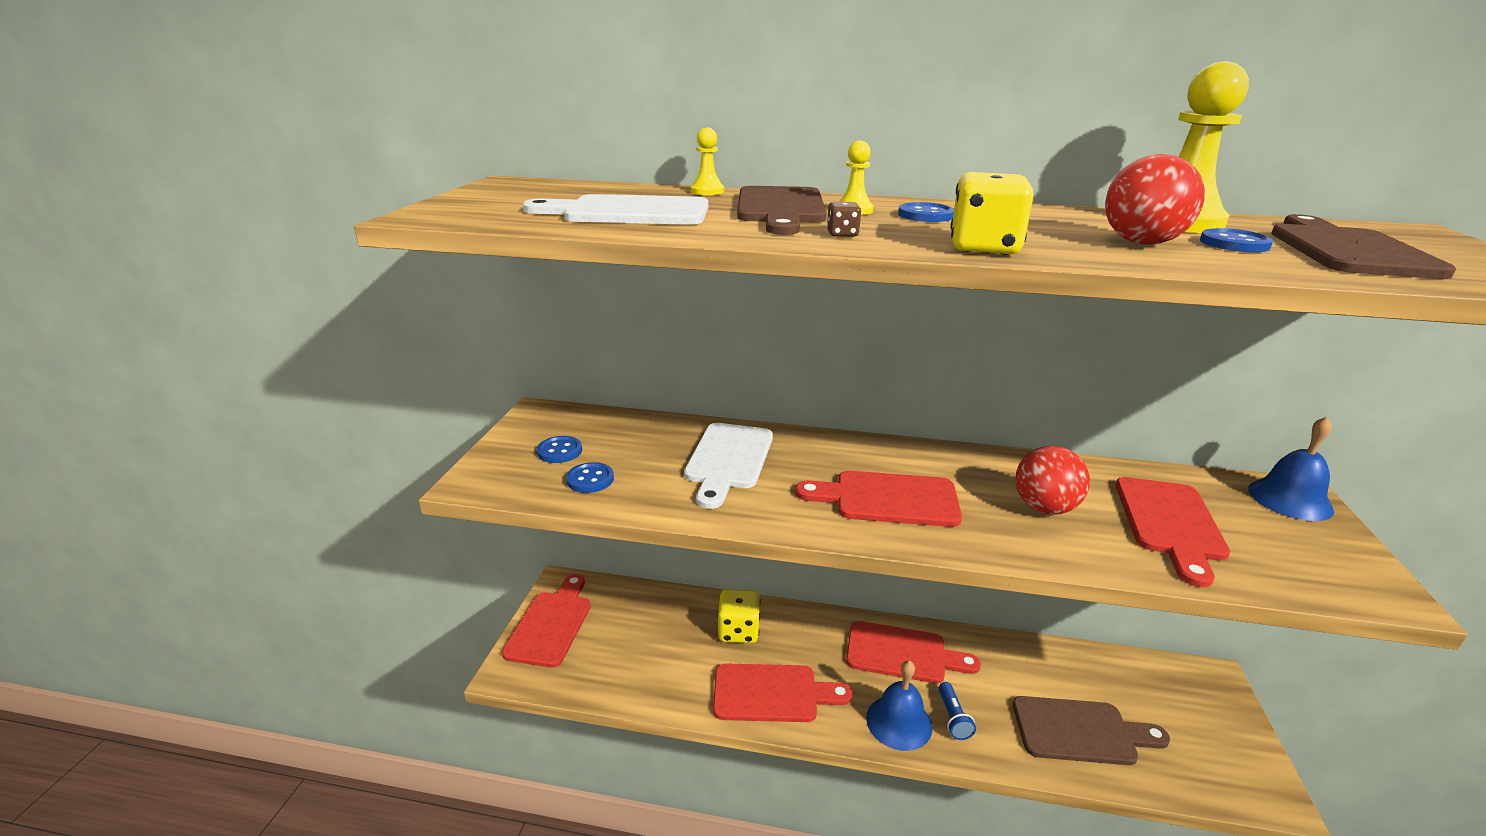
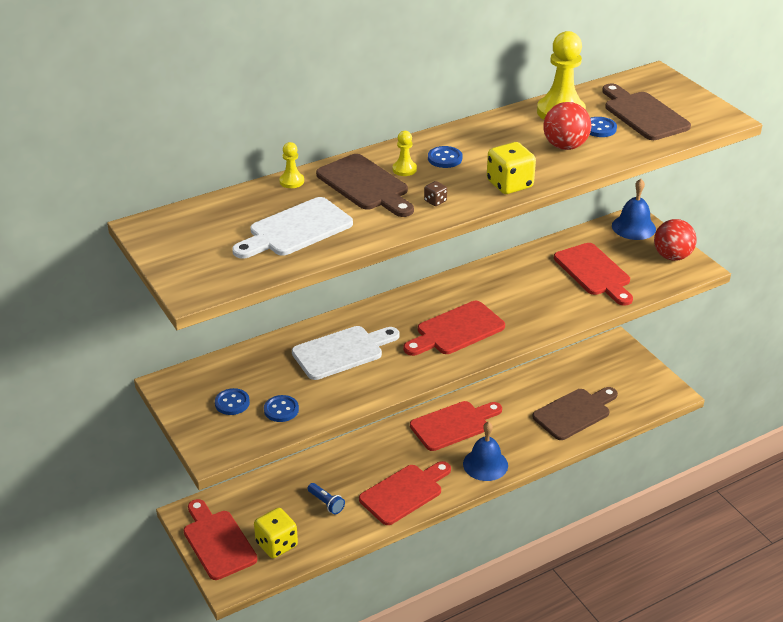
camera: 40 degrees left, 10 degrees up
white cutting board [684,423,773,509] -> white cutting board turned 90 degrees counterclockwise [292,326,400,380]
yellow dice [717,589,761,643] -> yellow dice moved to [254,508,298,559]
blue flashlight [939,682,976,740] -> blue flashlight moved to [307,483,345,514]
red ball [1015,446,1090,515] -> red ball moved to [654,219,696,261]

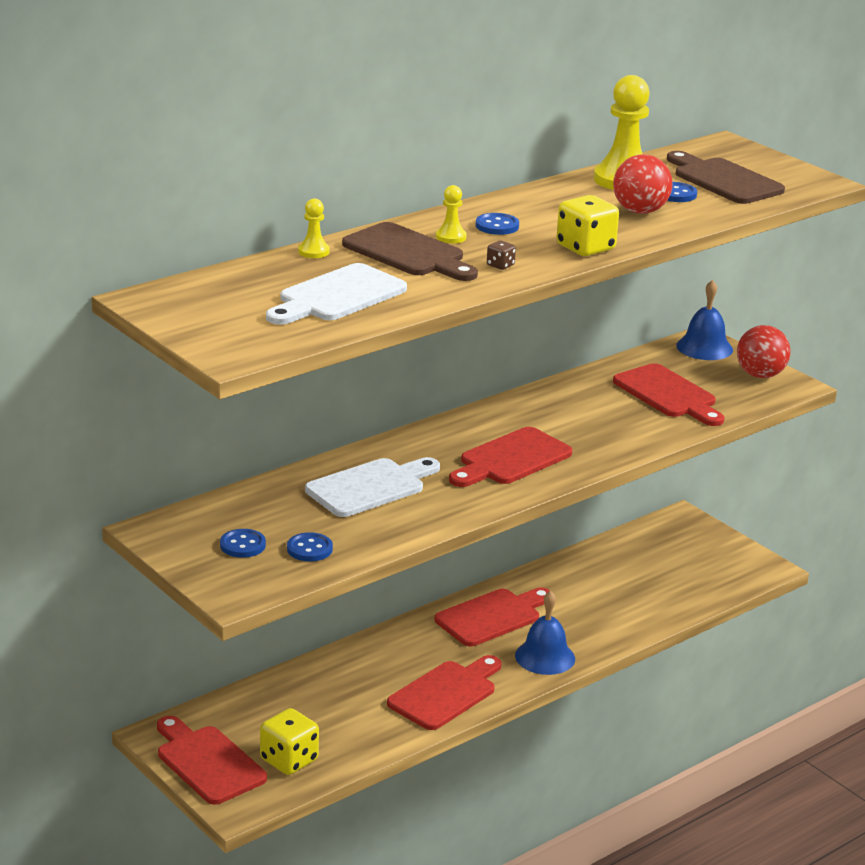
camera: 10 degrees left, 10 degrees down
blue flashlight [307,483,345,514] -> none
brown cutting board [532,387,618,440] -> none

